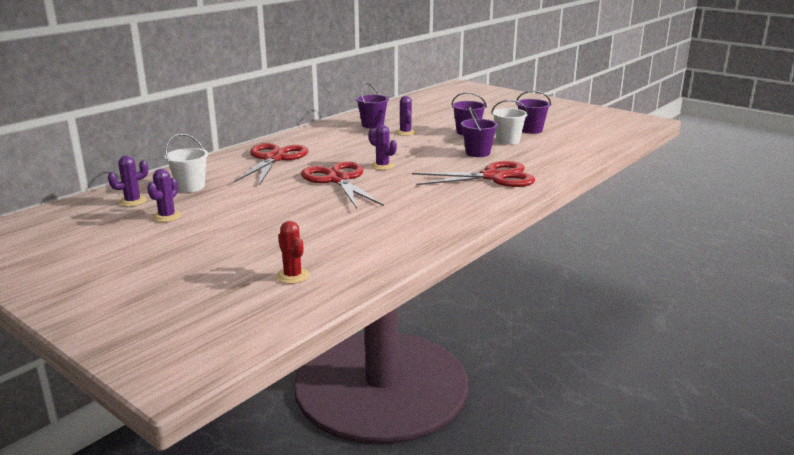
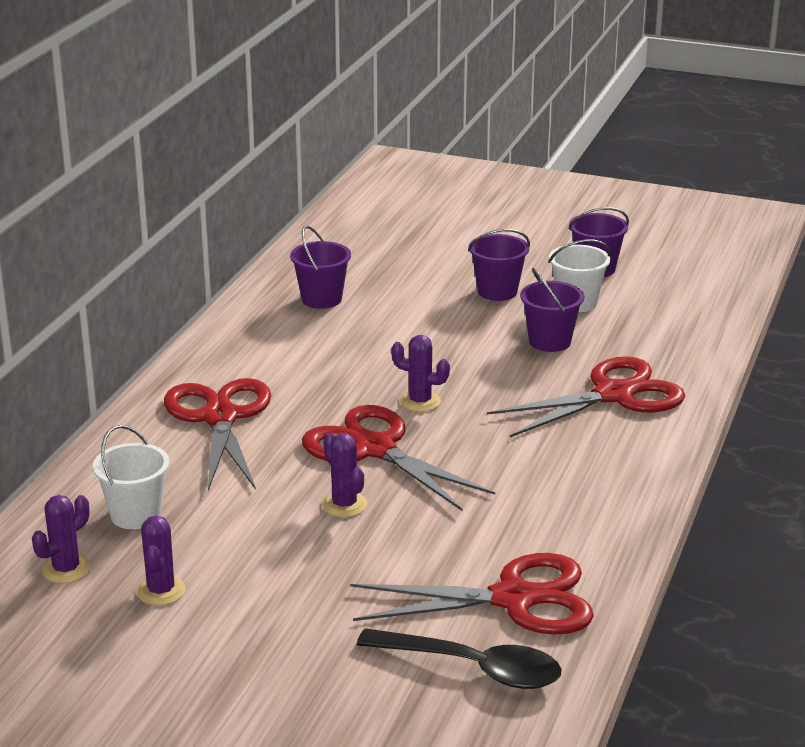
camera: 20 degrees left, 5 degrees up
red cactus [276,221,309,284] -> black spoon [357,628,562,689]
purple cactus [395,96,416,136] -> purple cactus moved to [322,433,367,517]
none -> red scissors [350,553,594,635]

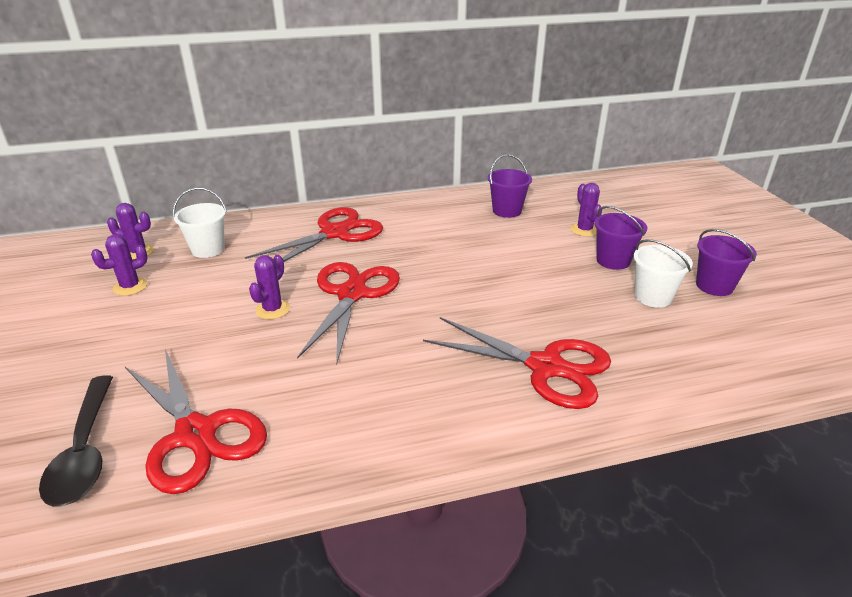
camera: 55 degrees right, 5 degrees up
purple cactus [391,335,450,412] -> purple cactus moved to [571,183,602,237]
purple bucket [520,268,584,352] -> none

